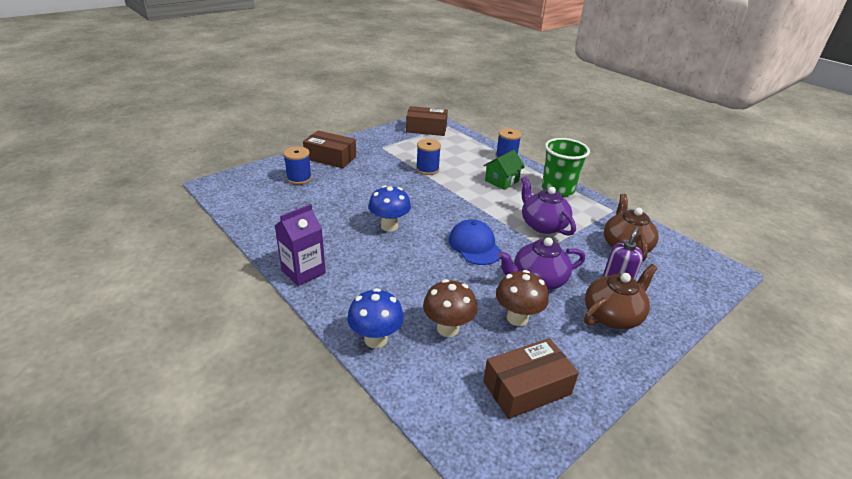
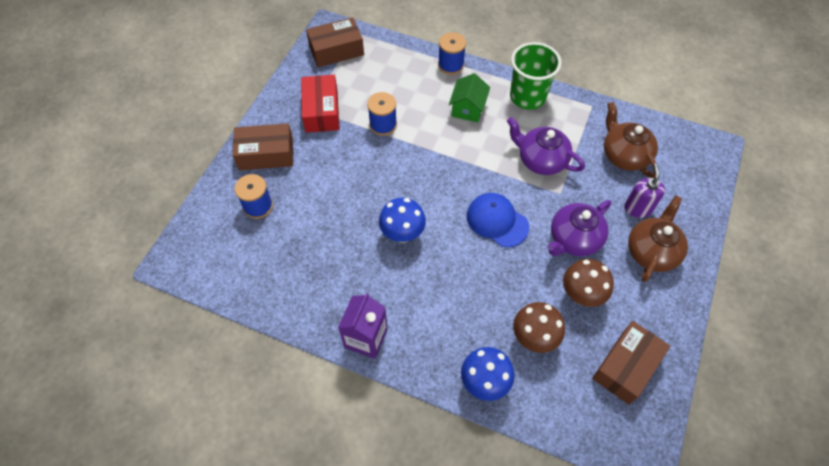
camera: 25 degrees left, 25 degrees up
none -> red box [301,75,339,133]

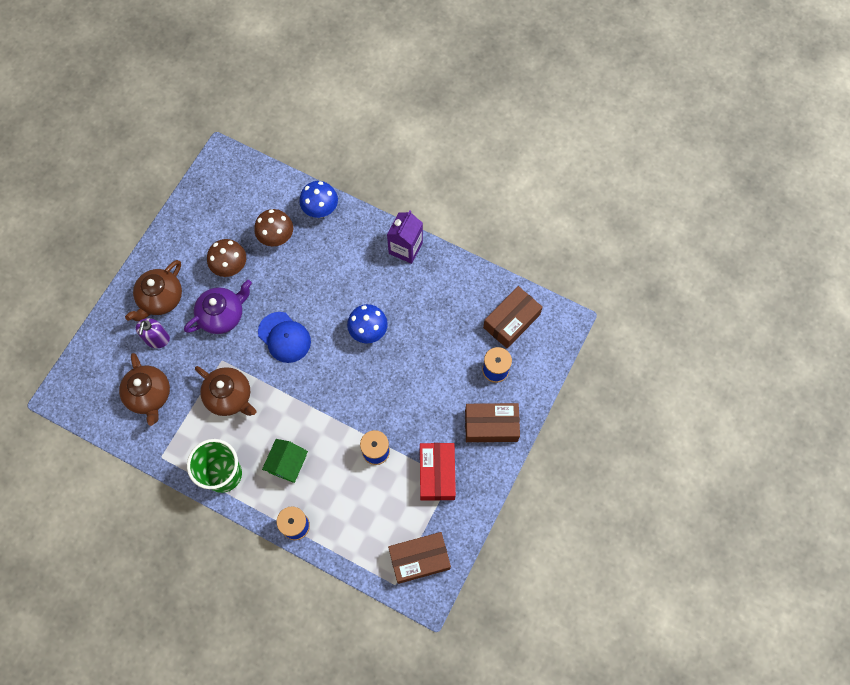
camera: 175 degrees left, 10 degrees up
purple teapot [507,117,585,175] -> brown teapot [195,366,257,416]
brown box [592,321,670,405] -> brown box moved to [483,286,543,348]

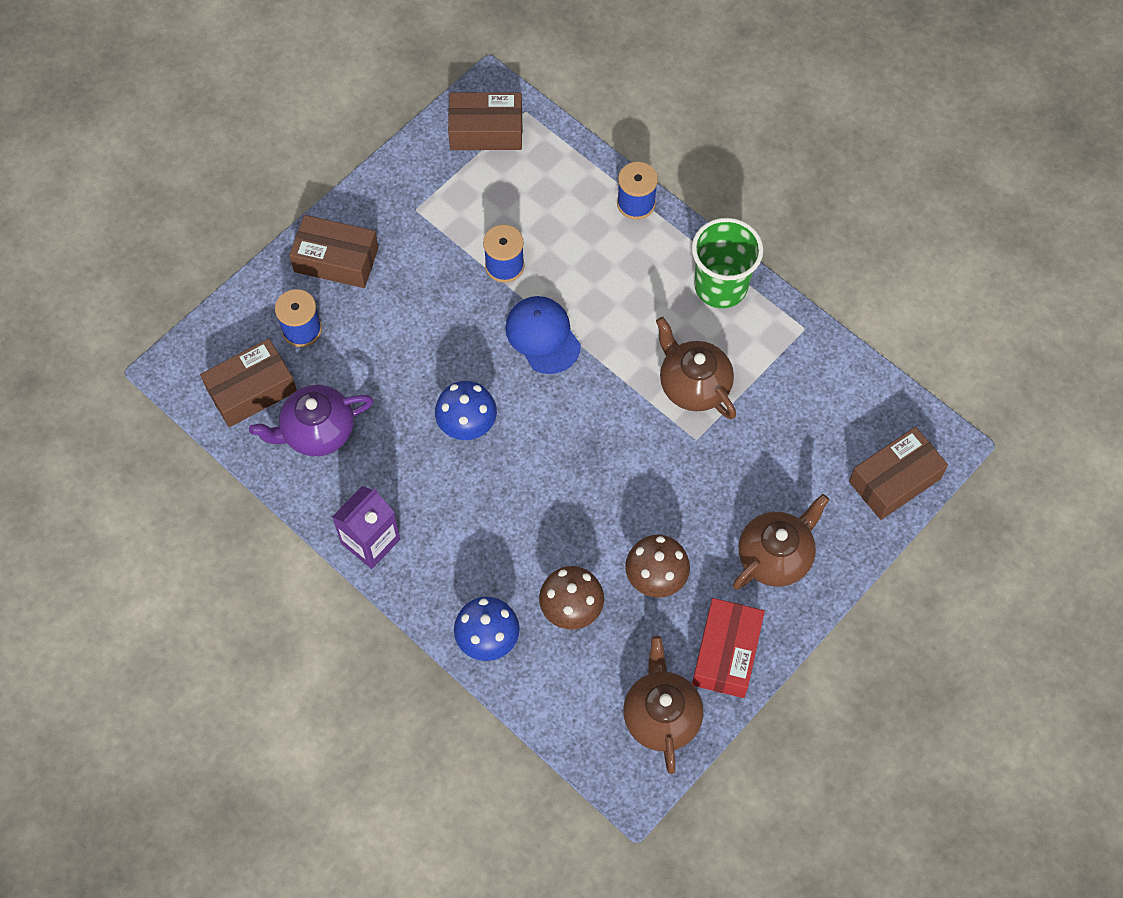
camera: 165 degrees left, 5 degrees down
brown teapot [119,353,170,426] -> brown teapot moved to [623,636,703,774]
purple soap dispenser [136,318,170,348] -> none
purple teapot [184,280,252,334] -> purple teapot moved to [249,385,374,456]
blue cap [258,312,311,363] -> blue cap moved to [505,296,581,374]
green house [262,439,308,483] -> none
red box [420,443,456,501] -> red box moved to [692,598,765,698]
none -> brown box [849,427,948,520]

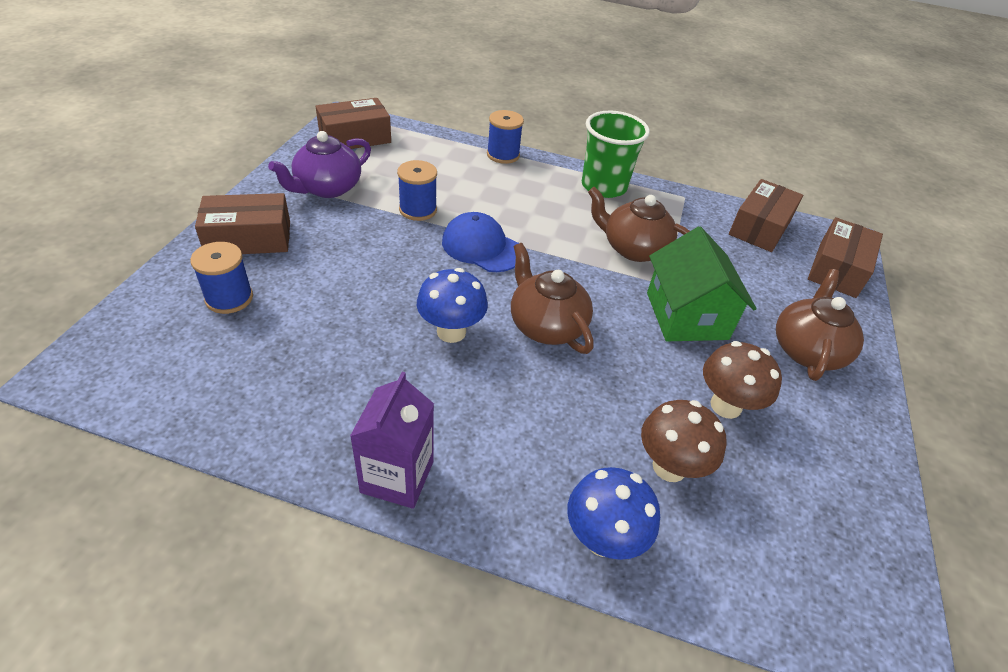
camera: 30 degrees left, 20 degrees down
brown box [200,339,297,427] -> brown box moved to [729,179,803,252]
purple teapot [249,385,374,456] -> purple teapot moved to [268,131,371,198]
brown teapot [623,636,703,774] -> brown teapot moved to [511,243,593,354]
red box [692,598,765,698] -> none
none -> green house [647,227,756,341]

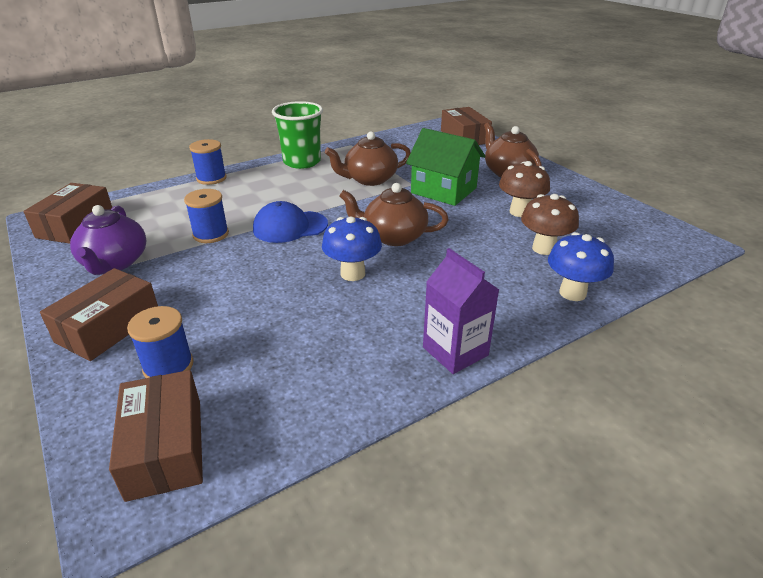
camera: 45 degrees left, 10 degrees down
brown box [729,179,803,252] -> brown box moved to [109,370,203,502]

